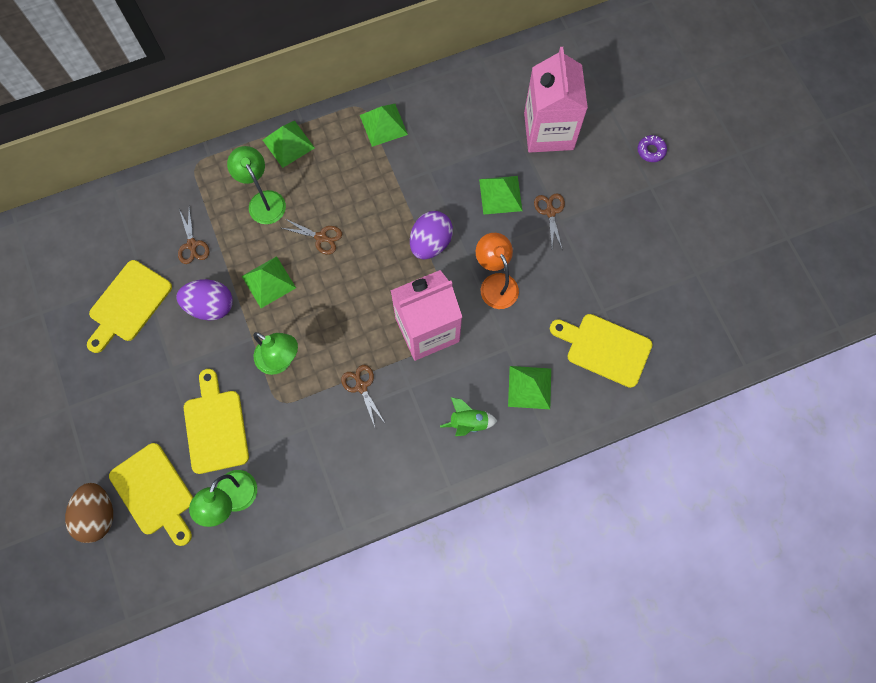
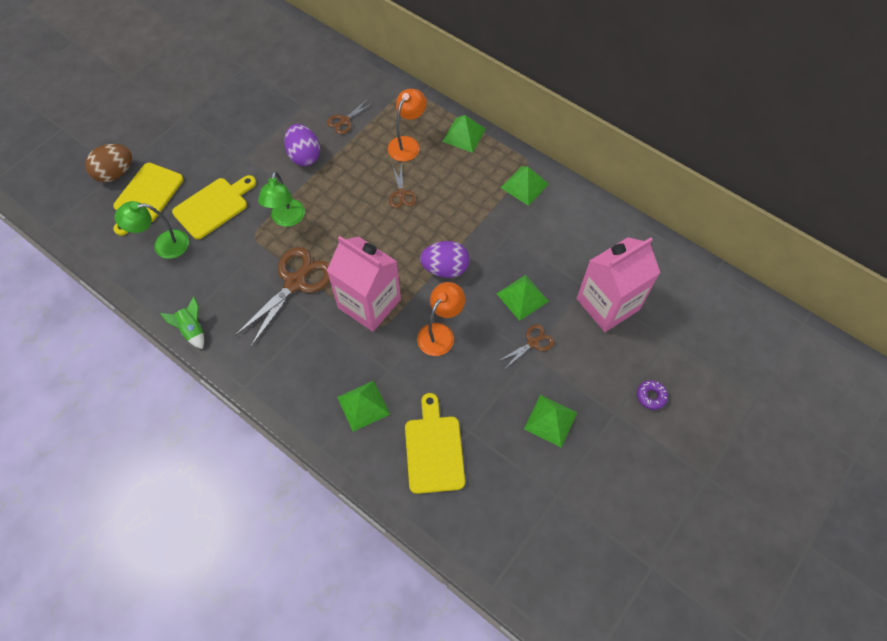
camera: 60 degrees right, 10 degrees down
yellow cutting board [87,260,172,353] -> none
green lamp [227,146,286,224] -> orange lamp [388,89,426,161]
green pyramid [242,256,296,308] -> green pyramid moved to [524,395,578,447]
brown scissors [341,365,385,427] -> brown scissors [235,247,330,346], size x1.97
green rocket [440,397,497,436] -> green rocket moved to [160,297,204,349]

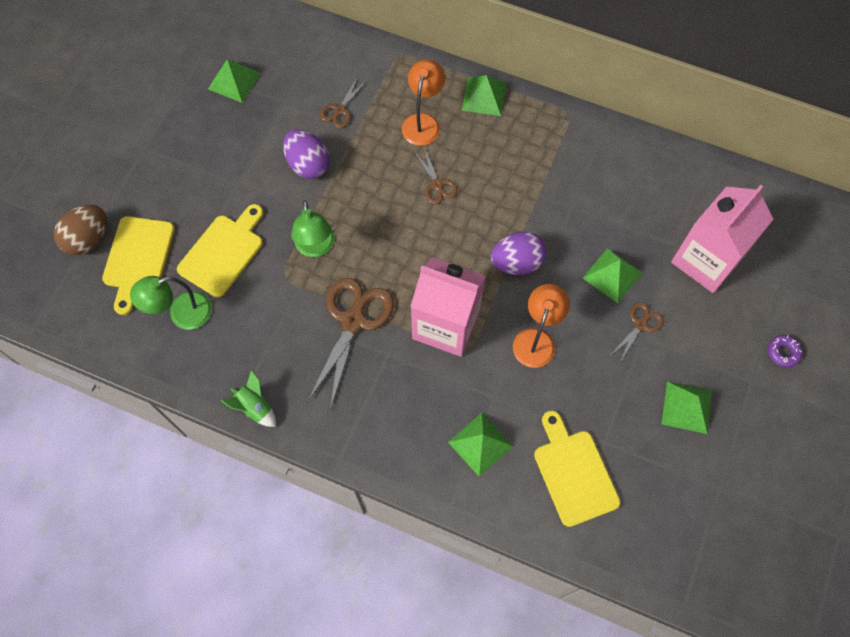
camera: 15 degrees left, 5 degrees up
green pyramid [501,166,549,206] -> green pyramid moved to [208,59,261,103]

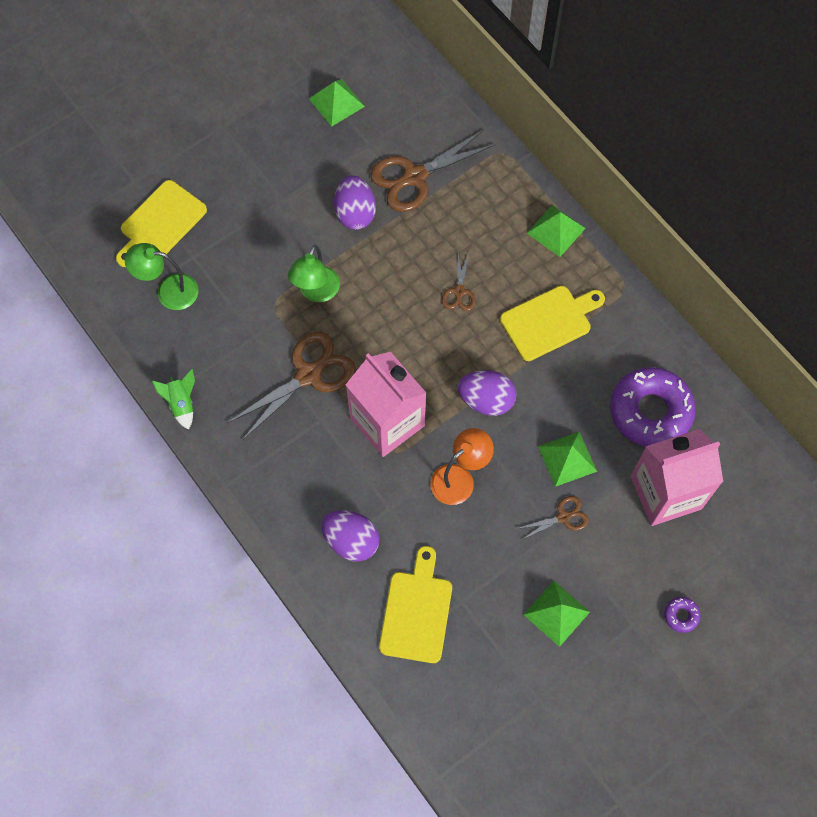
camera: 30 degrees right, 0 degrees up
brown egg [54,205,107,255] -> none
yellow cutting board [177,204,263,297] -> yellow cutting board moved to [500,286,605,361]
brown scissors [320,78,367,128] -> brown scissors [370,130,496,212], size x1.97
orange lamp [402,59,445,146] -> none
green pyramid [448,413,513,477] -> purple egg [322,510,380,562]
none -> purple donut [610,367,696,446]

